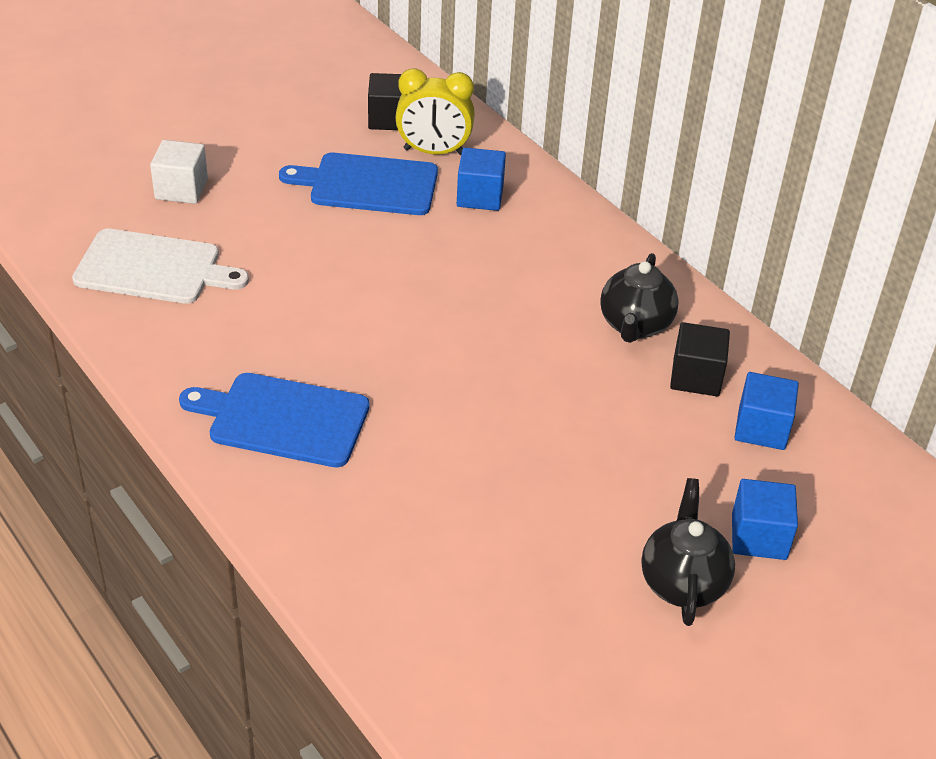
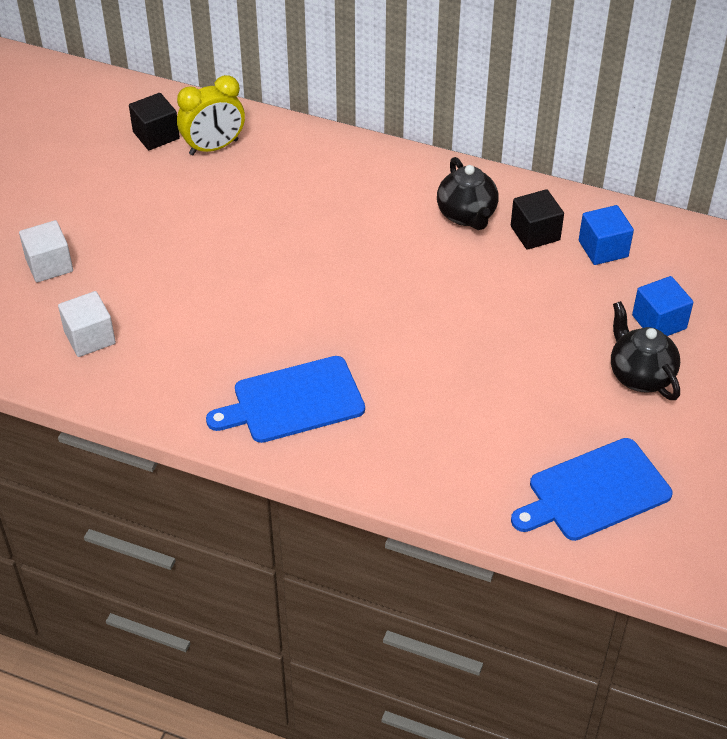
camera: 30 degrees left, 5 degrees up
white cutting board [72,229,249,304] -> white cube [58,291,116,357]
blue cutting board [279,152,438,215] -> blue cutting board moved to [511,438,672,541]
blue cube [457,148,506,211] -> none

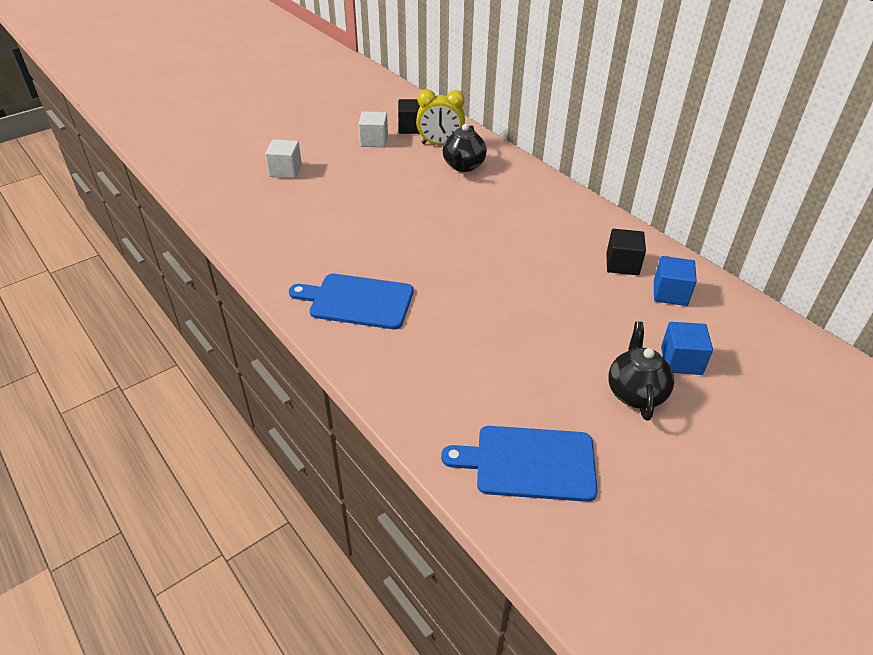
camera: 30 degrees right, 5 degrees down
white cube [58,291,116,357] -> white cube moved to [358,111,388,148]
black teapot [437,157,498,230] -> black teapot moved to [443,124,487,172]

